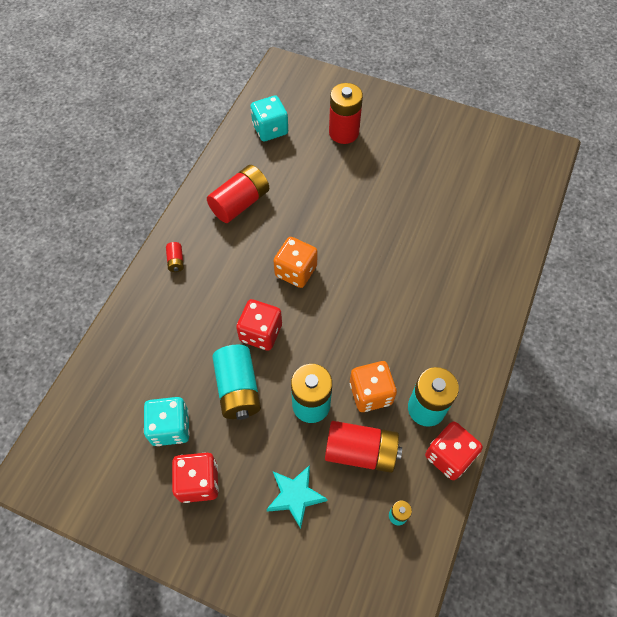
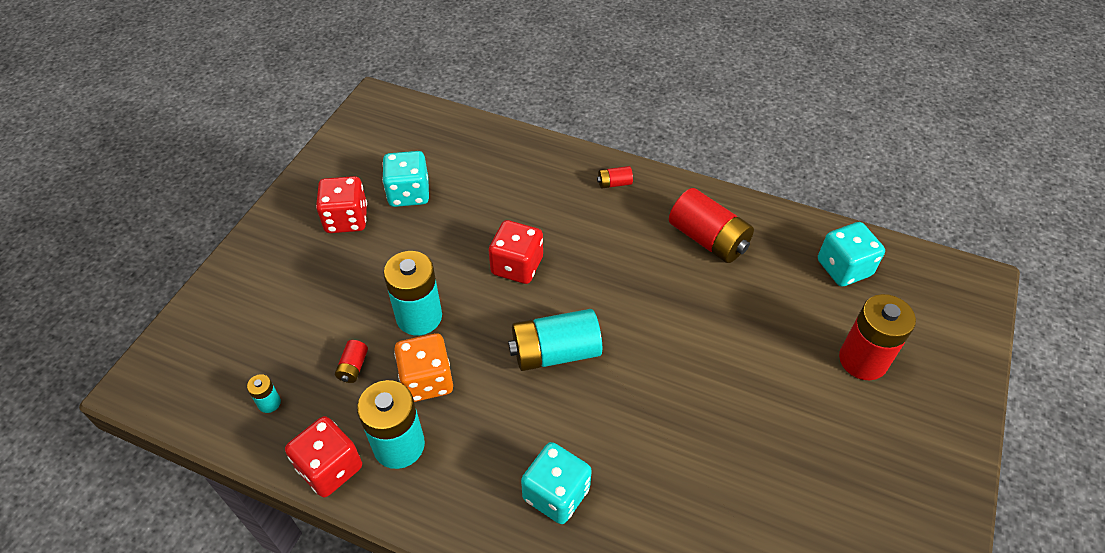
camera: 90 degrees right, 10 degrees down
turquoise battery [212,345,261,420] -> turquoise battery moved to [508,309,602,371]
turquoise star [266,465,328,529] -> none
orange dice [273,237,318,288] -> none
red battery [325,421,402,473] -> red battery [335,340,368,383], size x0.46
none -> turquoise dice [521,442,592,524]

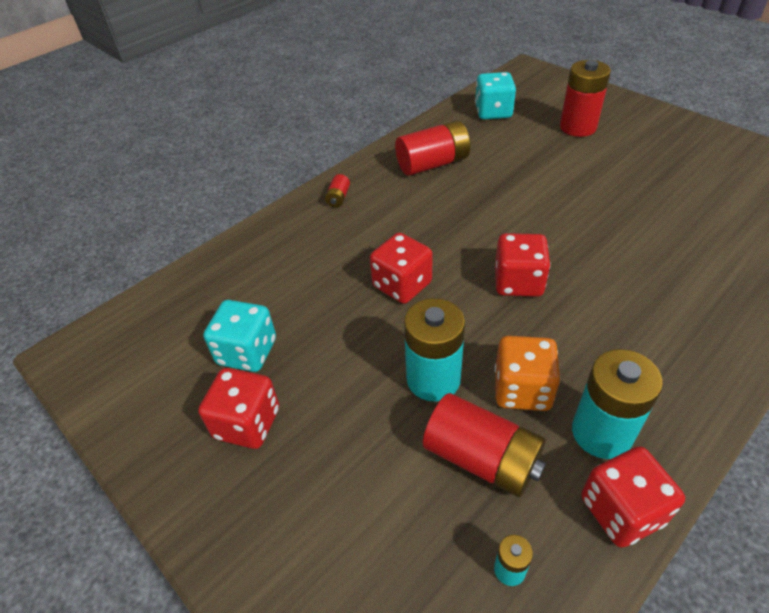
camera: 65 degrees left, 5 degrees down
red battery [335,340,368,383] -> red battery [423,393,546,497], size x2.19
turquoise battery [508,309,602,371] -> red dice [495,233,551,297]
turquoise dice [521,442,592,524] -> none

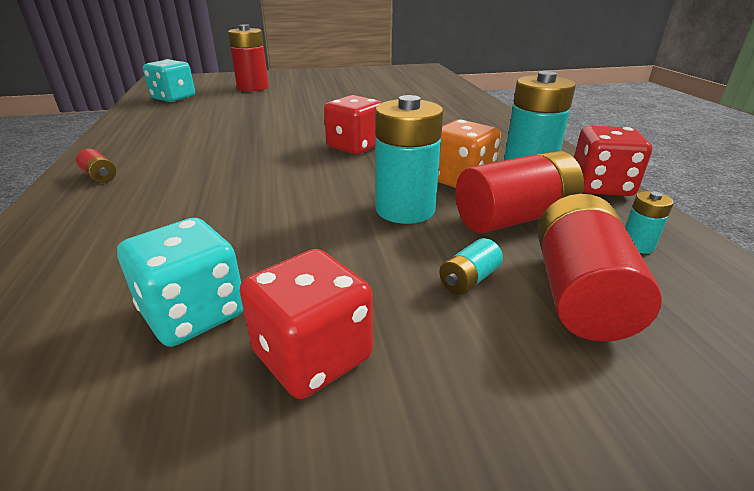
camera: 60 degrees left, 15 degrees down
red dice [370,233,433,304] -> none
red battery [395,120,470,176] -> red battery moved to [537,194,662,342]
none -> turquoise battery [439,238,503,294]

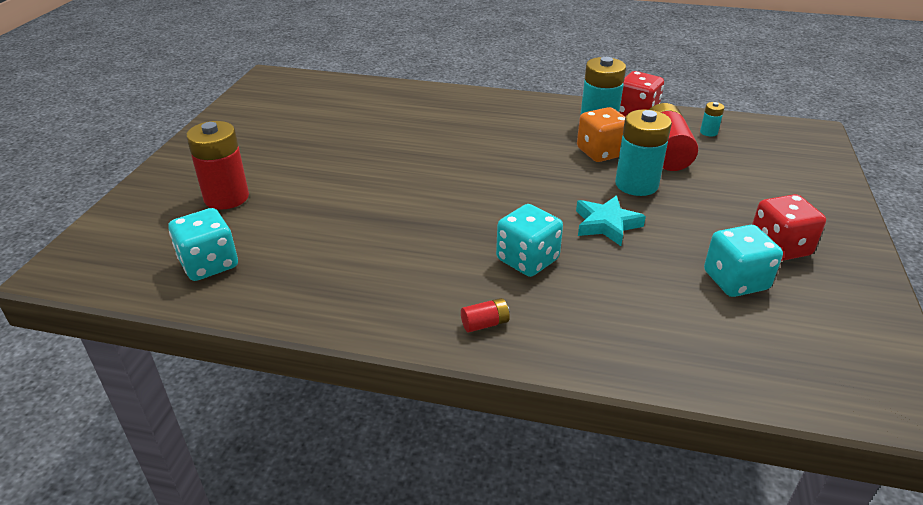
camera: 65 degrees left, 5 degrees up
red dice [324,95,382,154] -> none
turquoise battery [439,238,503,294] -> none
red battery [537,194,662,342] -> none
none -> turquoise dice [496,204,563,277]
none -> turquoise star [576,195,646,246]

